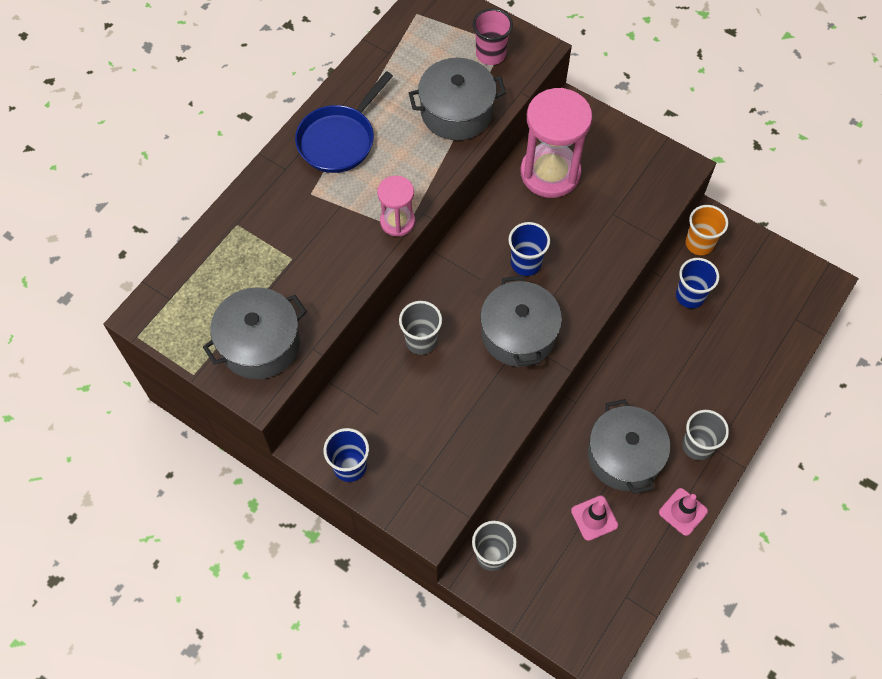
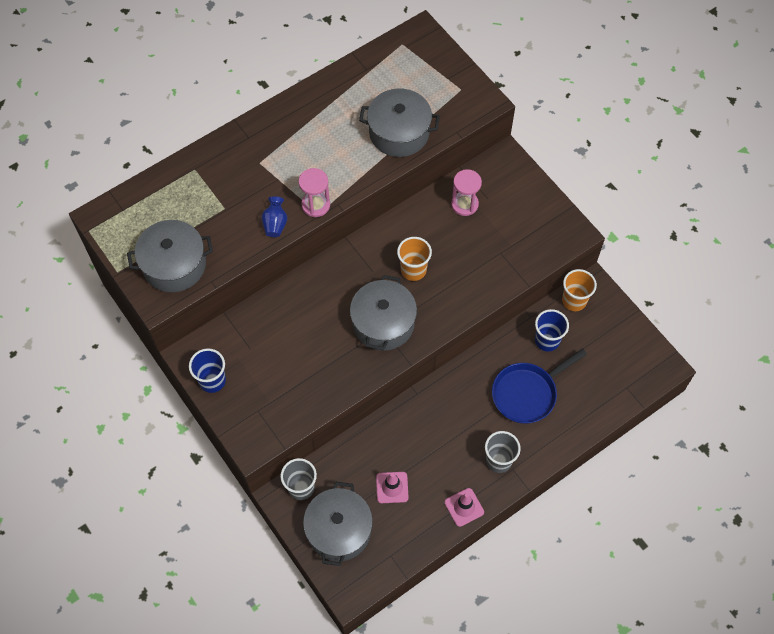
camera: 20 degrees right, 0 degrees up
blue pan [295,71,393,173] -> blue pan moved to [492,349,587,424]
grey cup [399,301,442,355] -> none
pink cup [473,8,513,65] -> none
blue cup [508,222,550,276] -> orange cup [397,237,432,281]
pink hourglass [521,88,592,198] -> pink hourglass [451,169,482,216], size x0.53
grey pot [588,399,670,494] -> grey pot moved to [303,482,373,566]
none -> blue vase [262,196,287,237]

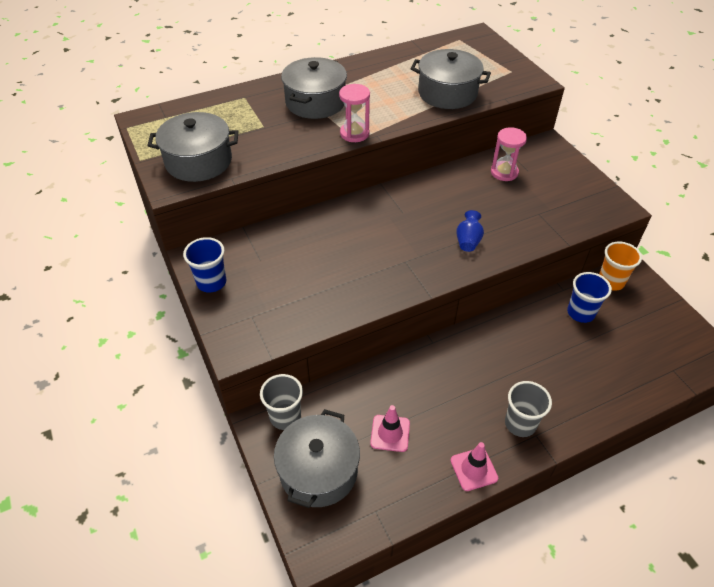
camera: 10 degrees right, 15 degrees down
blue vase [262,196,287,237] -> blue vase moved to [456,210,484,252]
grey pot [350,275,417,351] -> grey pot moved to [281,57,347,119]
orange cup [397,237,432,281] -> none
blue pan [492,349,587,424] -> none

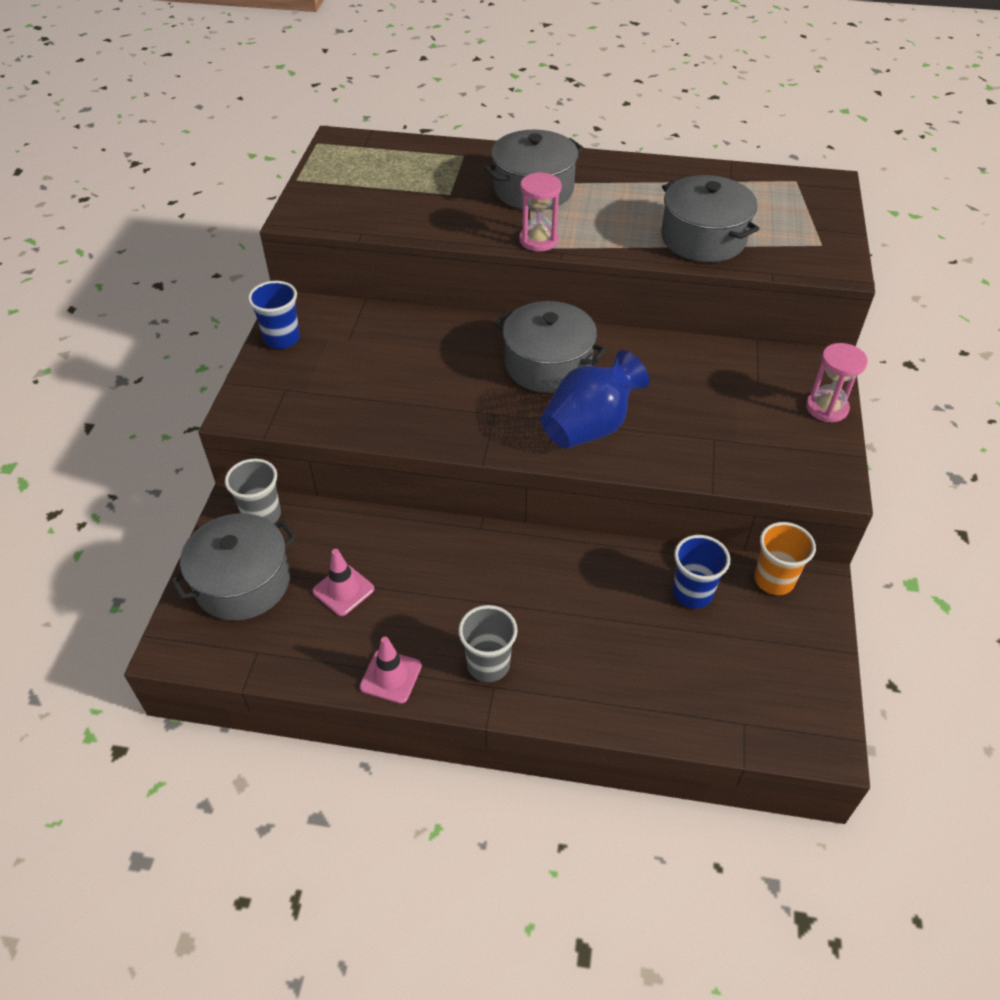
camera: 35 degrees right, 0 degrees up
grey pot [147,112,239,182] -> grey pot moved to [495,301,606,393]
blue vase [456,210,484,252] -> blue vase [541,350,650,449], size x1.94
pink hourglass [491,127,527,181] -> pink hourglass moved to [806,343,868,422]

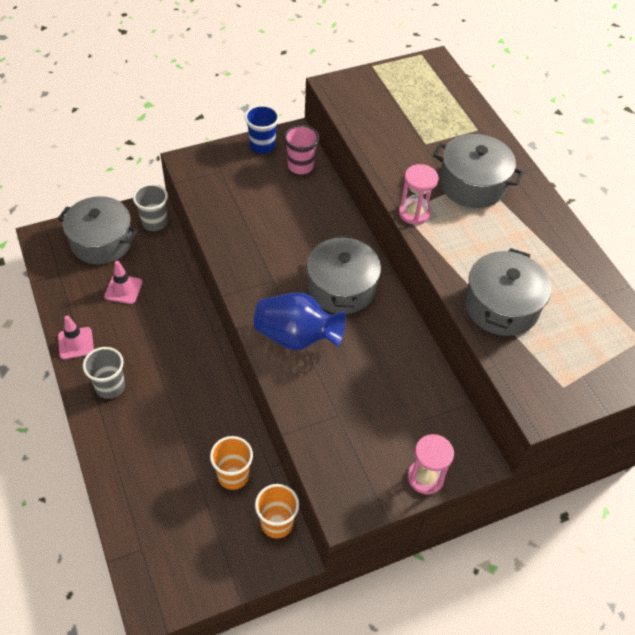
camera: 55 degrees right, 5 degrees up
blue cup [672,535,730,609] -> orange cup [210,436,253,490]
none -> pink cup [284,125,319,174]

